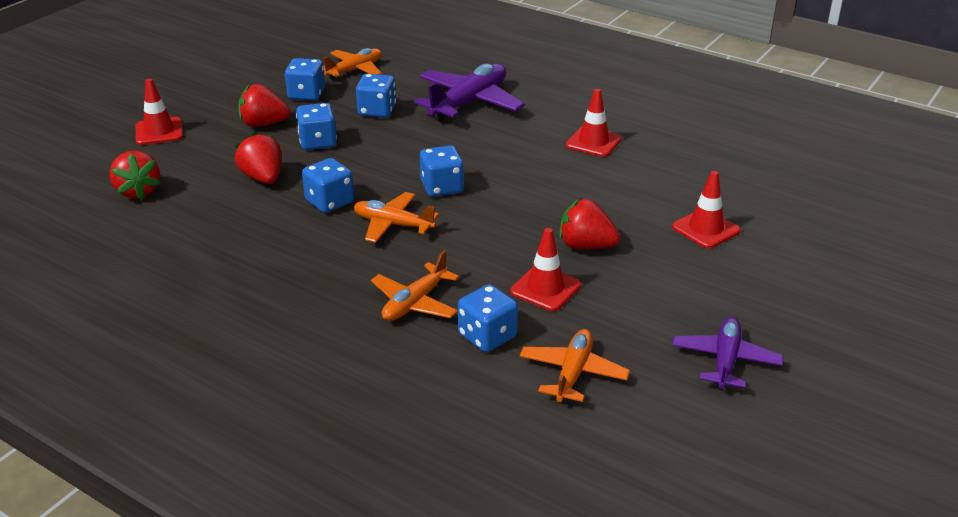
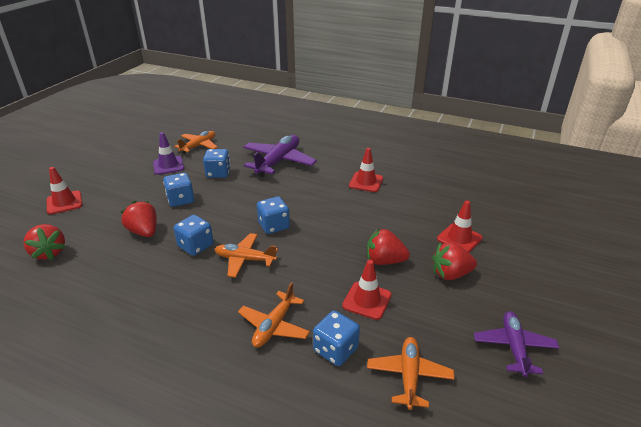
camera: 10 degrees left, 0 degrees up
red strawberry [239,84,290,127] -> red strawberry moved to [432,242,477,280]
blue dice [285,58,325,101] -> purple traffic cone [153,132,184,175]

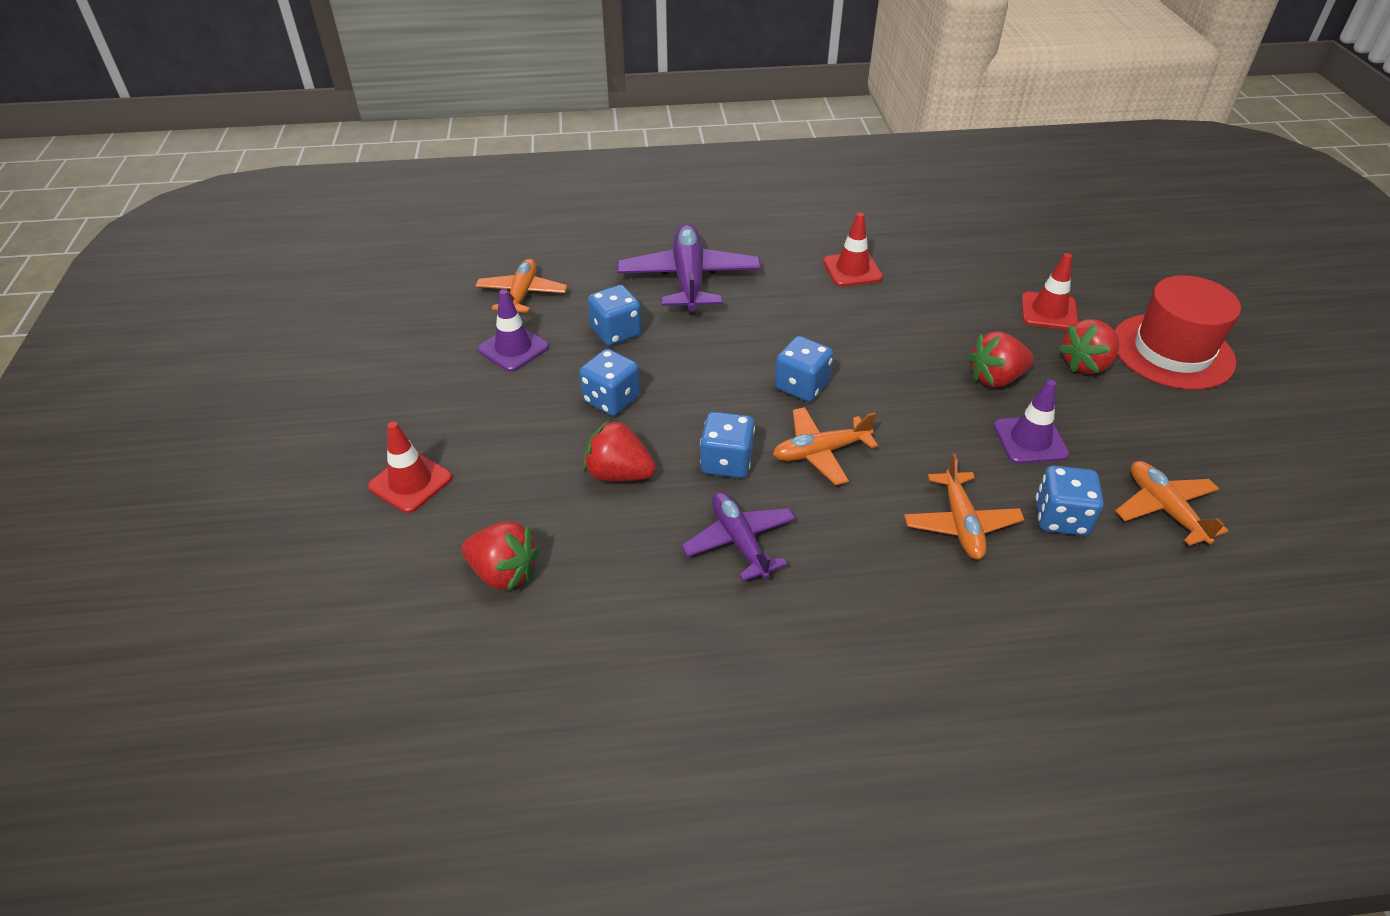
camera: 30 degrees left, 10 degrees up
red traffic cone [342,260,391,320] -> purple traffic cone [994,380,1069,464]
purple plane [474,311,559,377] -> purple plane moved to [681,492,796,581]
none -> red hat [1115,275,1241,390]

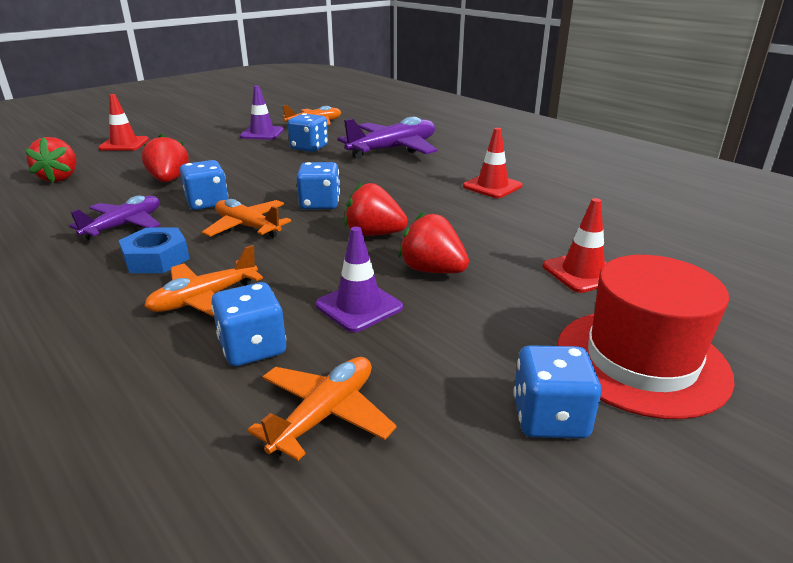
camera: 55 degrees right, 15 degrees down
blue dice [579,349,640,416] -> blue dice moved to [514,345,601,439]
red strawberry [1058,319,1119,374] -> red strawberry moved to [344,182,408,236]
none -> blue nut [119,227,190,273]

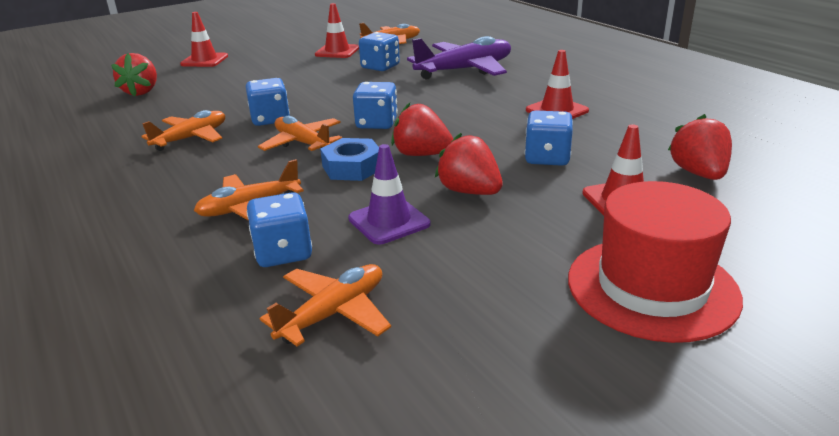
camera: 10 degrees right, 0 degrees up
purple plane [69,196,161,241] -> orange plane [141,110,225,151]
blue nut [119,227,190,273] -> blue nut moved to [320,138,379,181]
red strawberry [142,134,189,182] -> red strawberry moved to [668,114,732,180]
purple traffic cone [240,85,284,140] -> red traffic cone [315,3,359,58]
blue dice [514,345,601,439] -> blue dice moved to [525,110,573,166]

